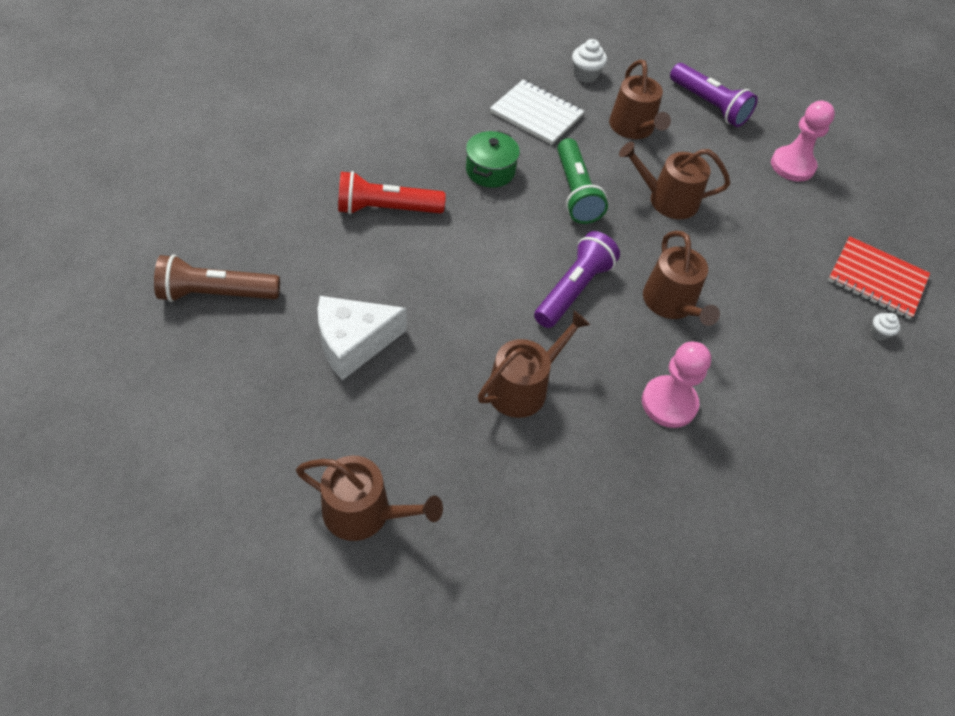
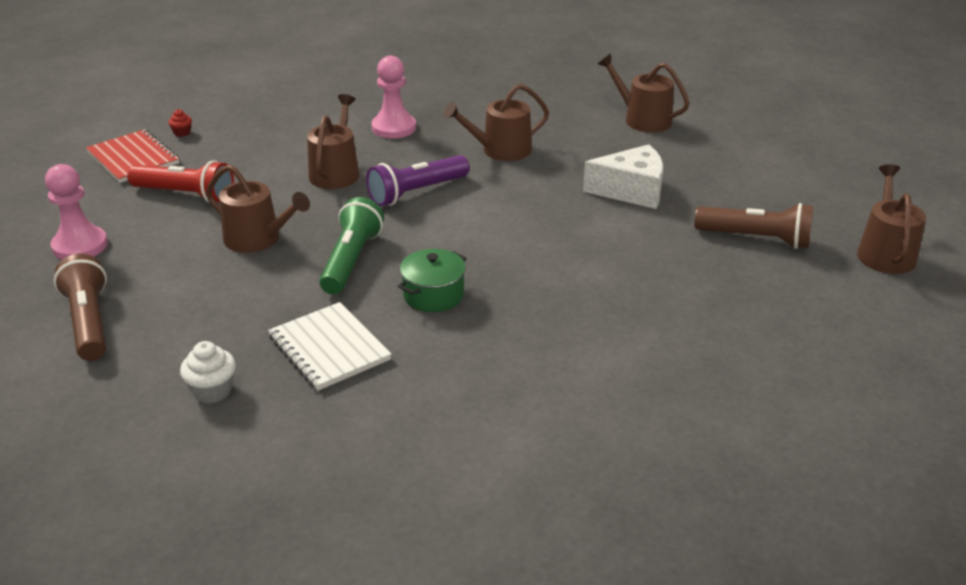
camera: 155 degrees left, 20 degrees down
red flashlight [338,171,446,215] -> red flashlight moved to [127,160,234,204]
brown watering can [609,59,671,139] -> brown watering can moved to [857,164,926,274]
purple flashlight [670,63,758,127] -> brown flashlight [54,254,107,361]
white cupcake [870,313,900,341] -> red cupcake [168,109,192,137]

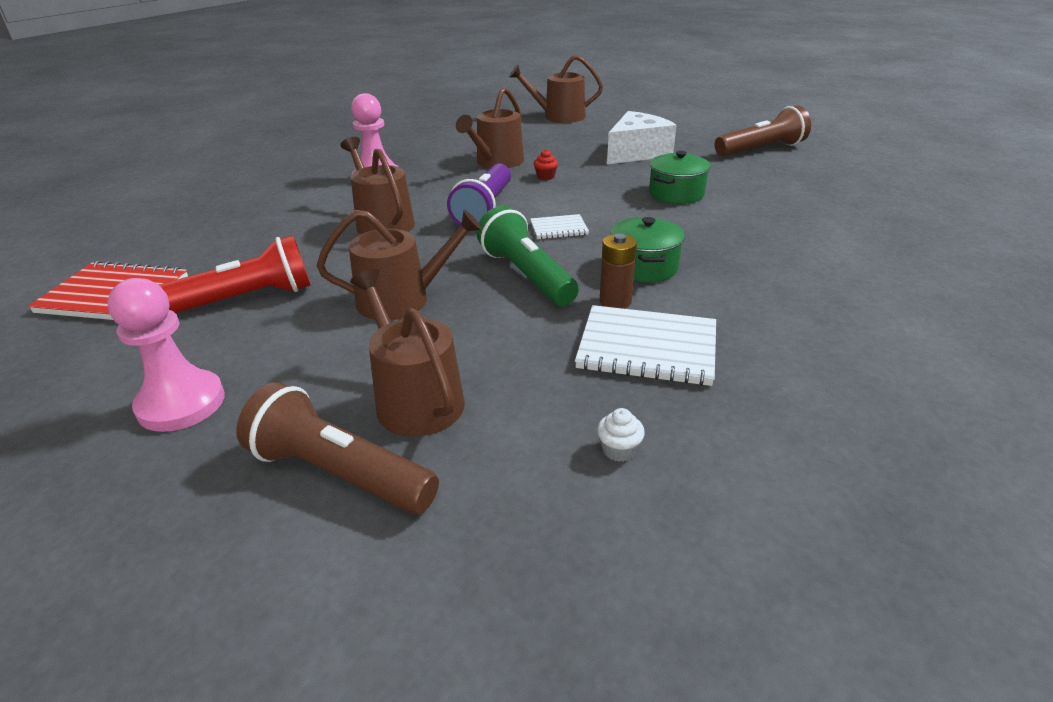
camera: 40 degrees left, 0 degrees up
red cupcake [168,109,192,137] -> red cupcake moved to [534,149,558,180]
white cupcake [180,341,236,404] -> white cupcake [597,408,645,462], size x0.61
brown watering can [857,164,926,274] -> brown watering can moved to [350,269,465,437]
none -> white notebook [530,214,589,239]
none -> brown battery [600,234,637,309]
none -> green pot [649,151,710,204]

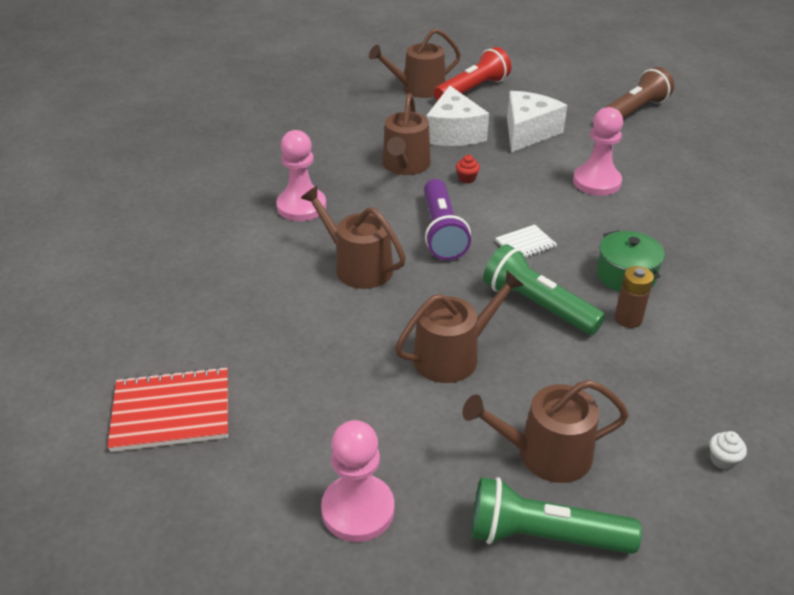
camera: 20 degrees left, 5 degrees up
red flashlight [159,235,311,313] -> red flashlight moved to [434,47,511,101]
brown flashlight [236,382,439,514] -> green flashlight [471,477,642,554]
brown watering can [350,269,465,437] -> brown watering can turned 45 degrees counterclockwise [462,380,629,483]
white notebook [575,305,716,386] -> none
green pot [649,151,710,204] -> pink pawn [573,107,623,196]
none -> white cheese [426,86,489,146]

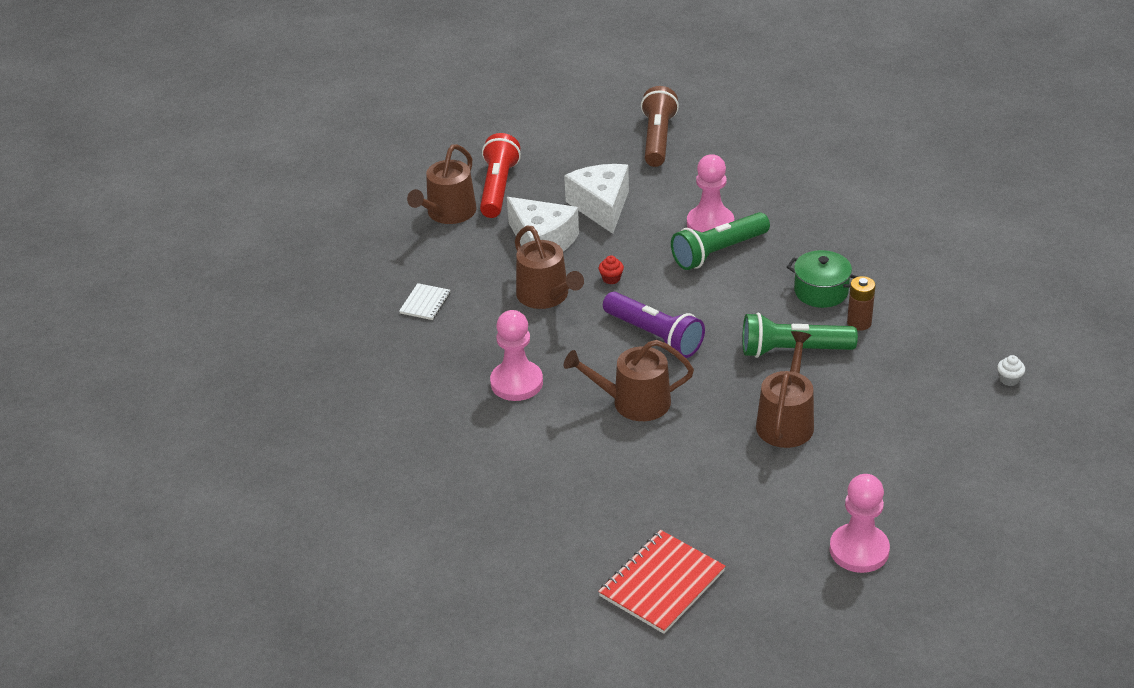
camera: 40 degrees left, 0 degrees up
brown watering can [462,380,629,483] -> none
green flashlight [471,477,642,554] -> green flashlight moved to [671,212,770,270]
white notebook [496,225,557,258] -> white notebook moved to [399,283,450,320]

